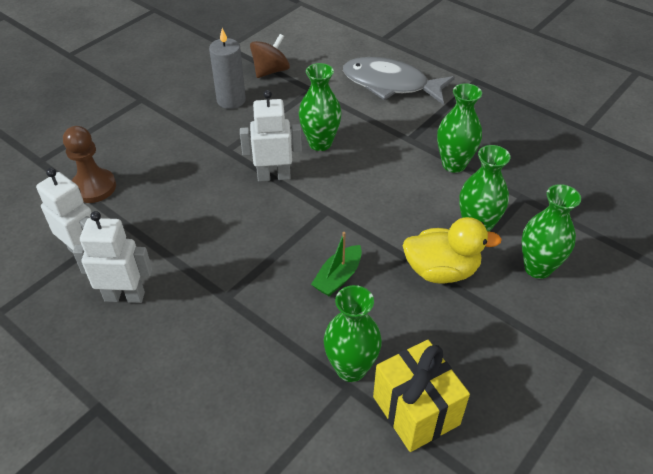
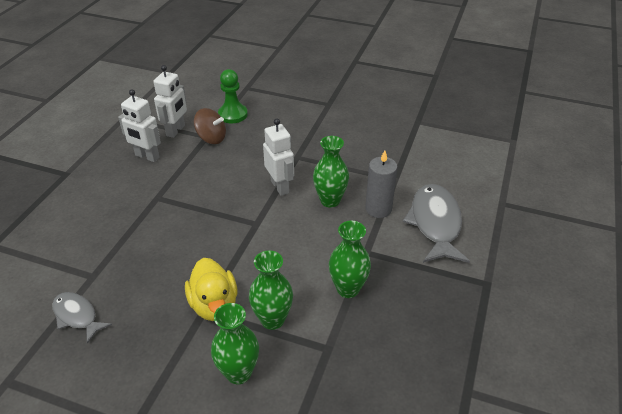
camera: 70 degrees right, 5 degrees down
brown pawn [63,126,116,203] -> green pawn [218,69,248,123]
white robot [73,211,152,303] -> white robot turned 135 degrees clockwise [118,89,161,162]
grey candle [209,28,246,109] -> grey candle moved to [365,150,398,218]
brown spinning top [250,34,290,78] -> brown spinning top moved to [194,108,226,144]
green boat [311,232,362,296] -> none
green vase [324,285,382,382] -> none
yellow gift [373,340,470,452] -> grey fish [52,292,112,344]

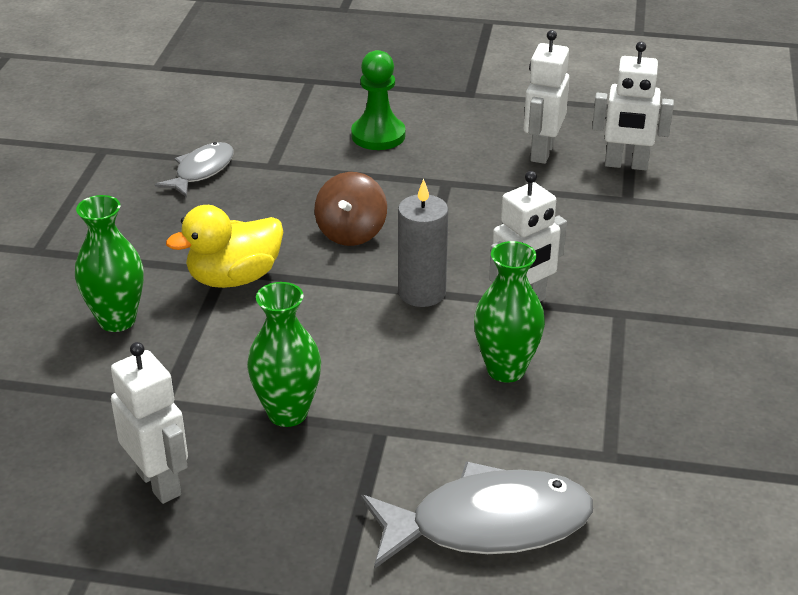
camera: 80 degrees right, 5 degrees down
brown spinning top [194,108,226,144] -> brown spinning top moved to [314,172,387,246]
green pawn [218,69,248,123] -> green pawn moved to [351,50,406,150]
green vase [249,251,293,330] -> none
grey candle [365,150,398,218] -> grey candle moved to [398,179,448,307]
none -> white robot [111,342,188,504]

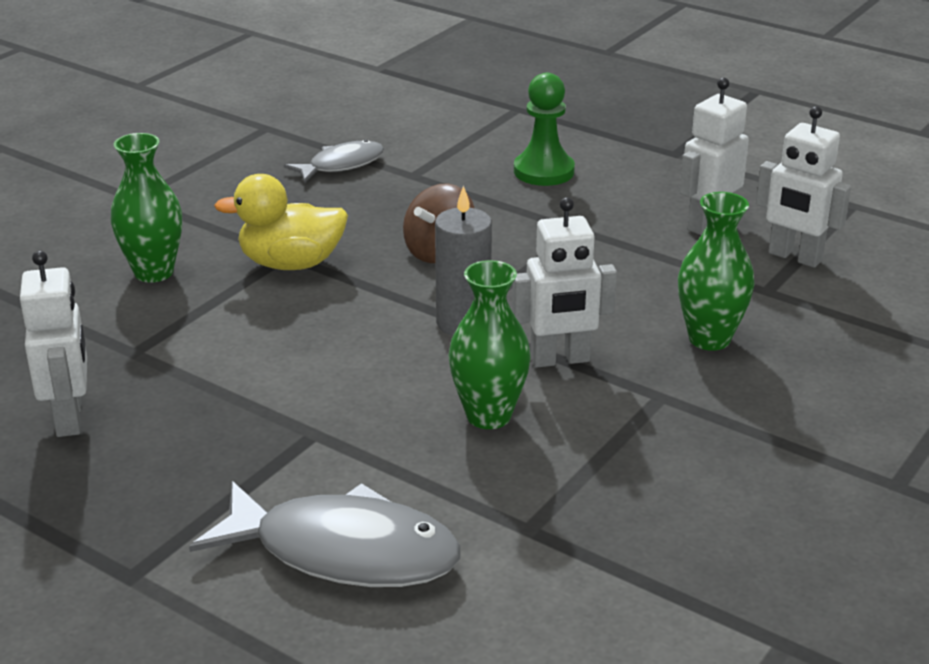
camera: 25 degrees right, 5 degrees down
green vase [247,282,321,427] -> green vase moved to [678,192,755,351]

